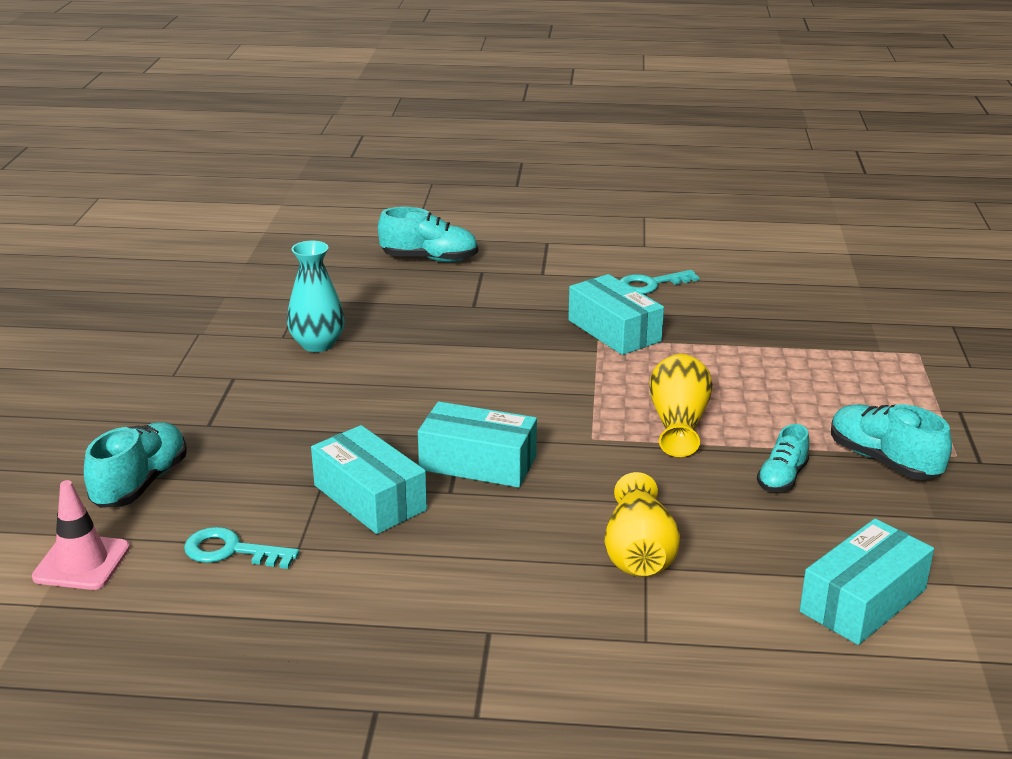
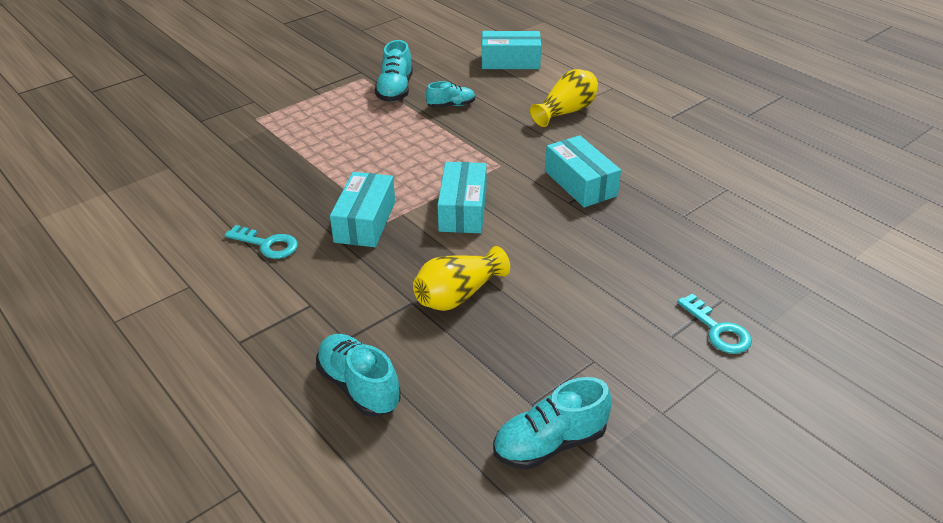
camera: 135 degrees left, 10 degrees up
pink traffic cone [32,480,130,590] -> none
turquoise shoe [84,422,187,508] -> turquoise shoe moved to [493,377,612,470]
turquoise key [184,527,299,569] -> turquoise key moved to [677,293,752,354]
turquoise vase [287,241,345,352] -> none
turquoise box [311,425,427,534] -> turquoise box moved to [437,162,487,233]
yellow vase [649,354,713,457] -> yellow vase moved to [413,246,510,311]

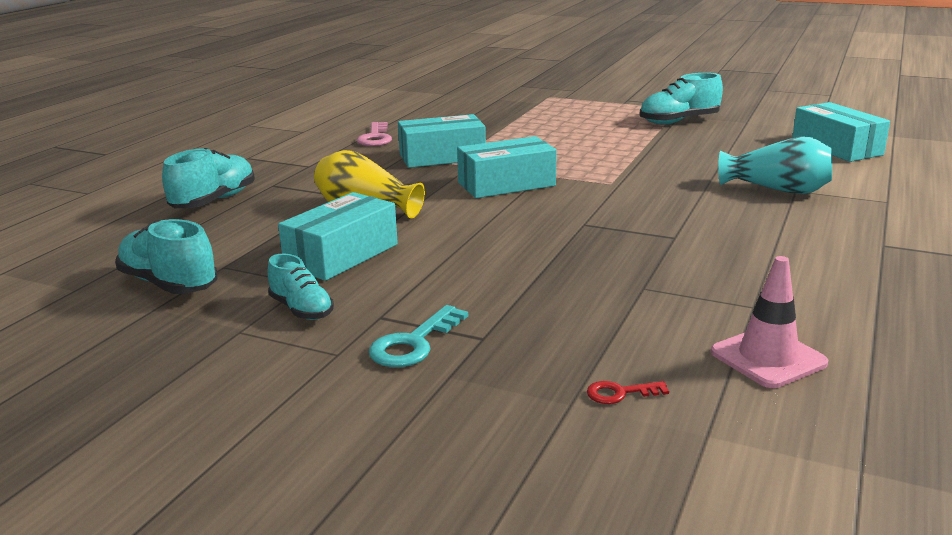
camera: 65 degrees right, 15 degrees down
turquoise key [225,225,298,259] -> pink key [357,122,392,146]
turquoise shoe [426,81,475,108] -> turquoise shoe moved to [267,254,334,320]
yellow vase [530,69,598,127] -> turquoise vase [718,136,832,194]
turquoise box [545,135,621,208] -> turquoise box moved to [278,192,398,281]
none -> red key [587,381,669,404]
none -> pink traffic cone [711,256,828,388]

